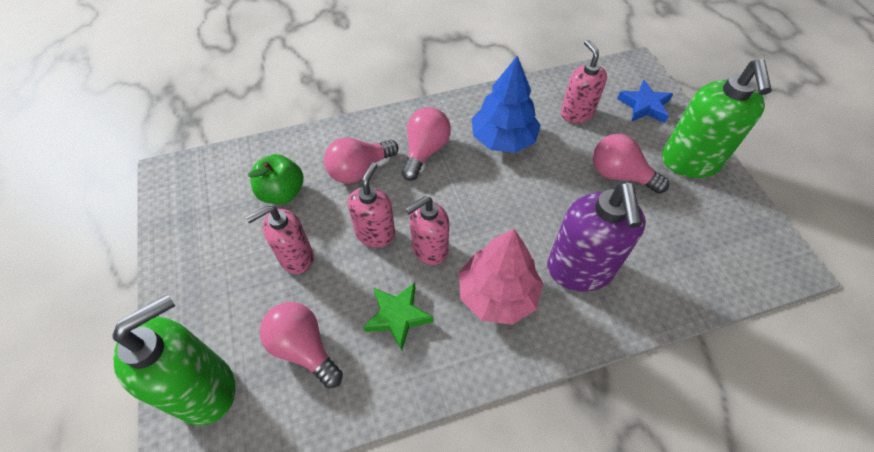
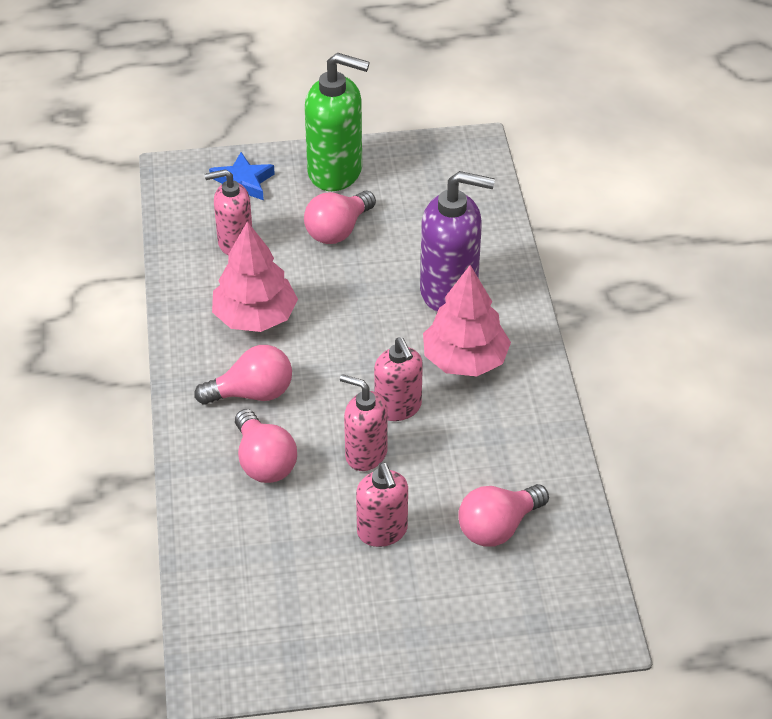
camera: 80 degrees left, 10 degrees down
green soap dispenser [112,294,236,426] -> none
green apple [248,154,303,204] -> none
green star [363,282,434,350] -> none
pink light bulb [401,107,451,181] -> pink light bulb turned 135 degrees clockwise [194,345,292,405]
blue tree [472,56,541,153] -> pink tree [212,222,298,332]

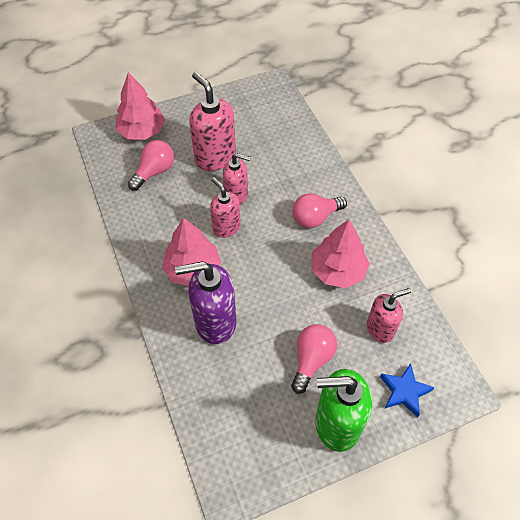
camera: 165 degrees right, 10 degrees up
pink light bulb [235,409,297,483] -> none
pink soap dispenser [356,462,408,547] -> pink soap dispenser [189,72,236,171], size x1.58
none -> pink tree [116,72,165,140]

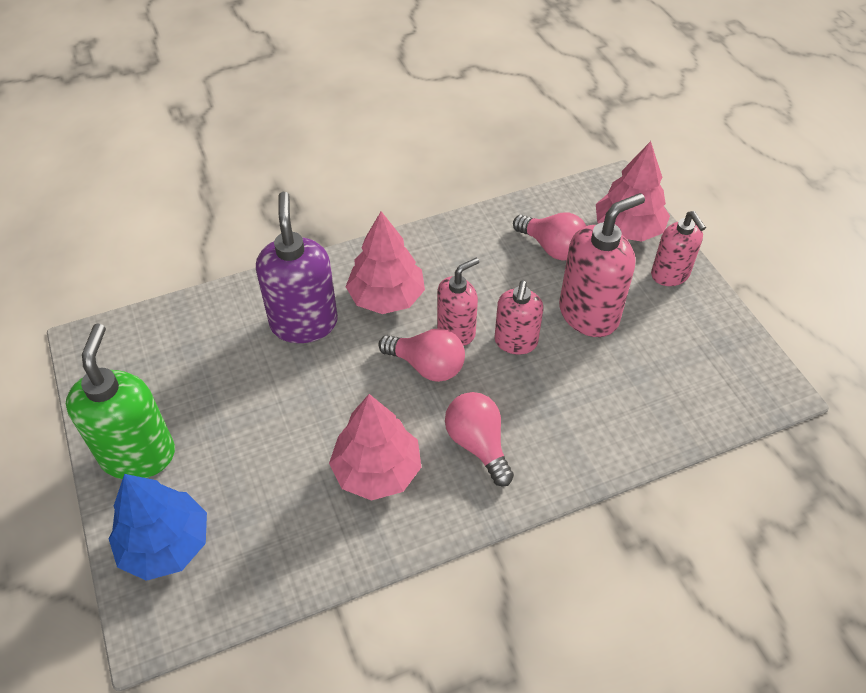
camera: 90 degrees right, 5 degrees down
pink light bulb [291,324,337,394] -> pink light bulb moved to [378,328,465,382]
pink soap dispenser [367,288,411,343] -> pink soap dispenser moved to [651,211,706,286]
blue star [380,363,435,418] -> blue tree [108,474,207,581]

